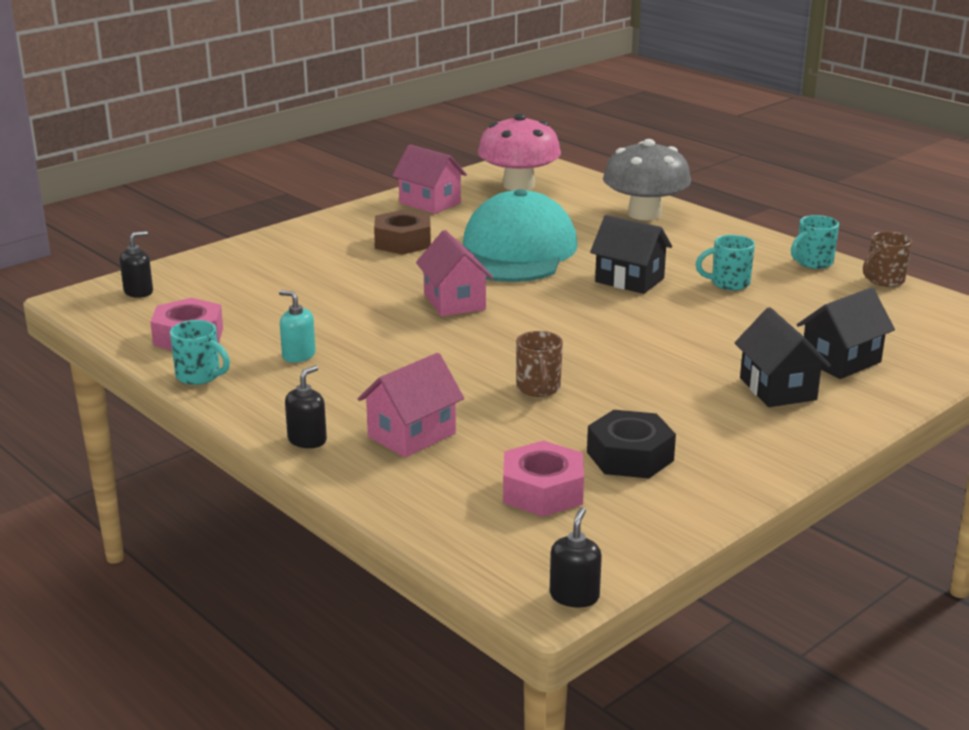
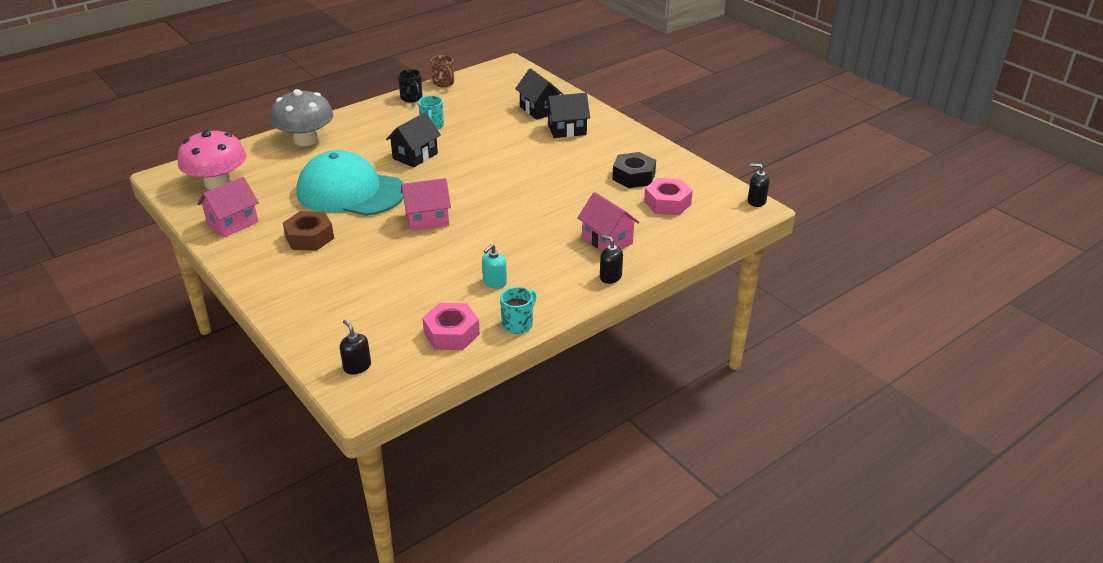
camera: 85 degrees left, 10 degrees up
brown mug [516,331,563,397] -> none
turquoise mug [791,215,839,269] -> black mug [398,69,423,103]

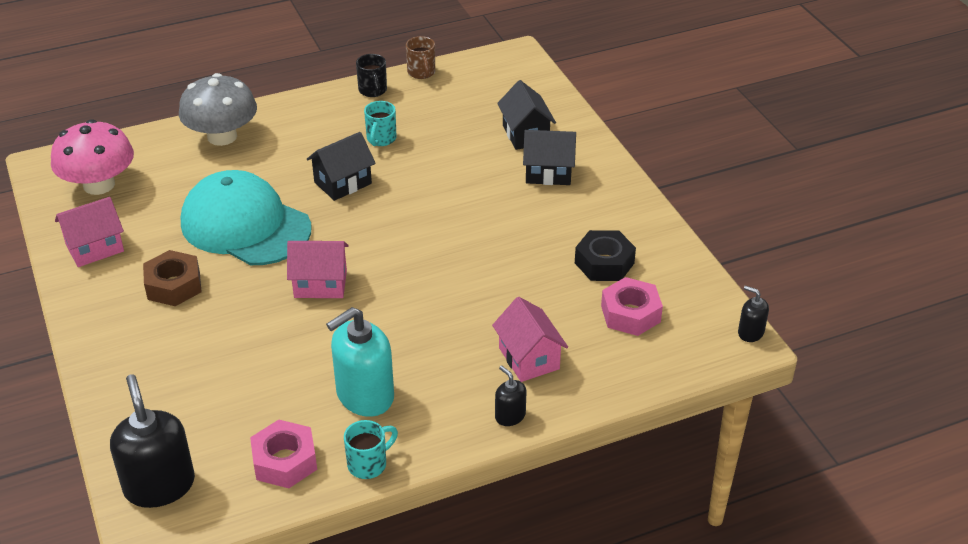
camera: 15 degrees right, 5 degrees up
black soap dispenser [340,320,371,374] -> black soap dispenser [110,374,195,508], size x2.04
turquoise soap dispenser [482,244,507,289] -> turquoise soap dispenser [326,307,394,417], size x2.04

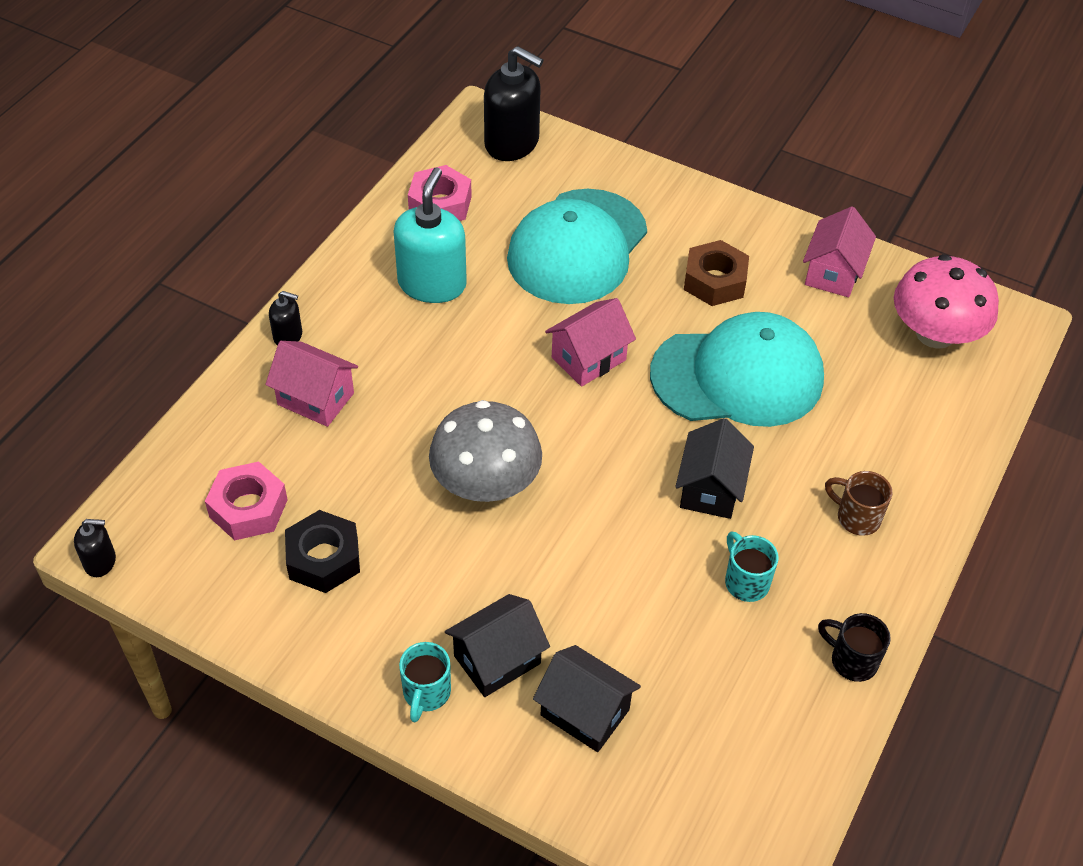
camera: 140 degrees right, 10 degrees up
grey mushroom [179,73,257,146] -> grey mushroom moved to [429,400,542,502]
turquoise mug [344,420,398,479] -> turquoise mug moved to [399,642,451,722]
brown mug [406,36,435,79] -> brown mug moved to [825,471,892,536]
none -> turquoise cap [507,189,647,304]

